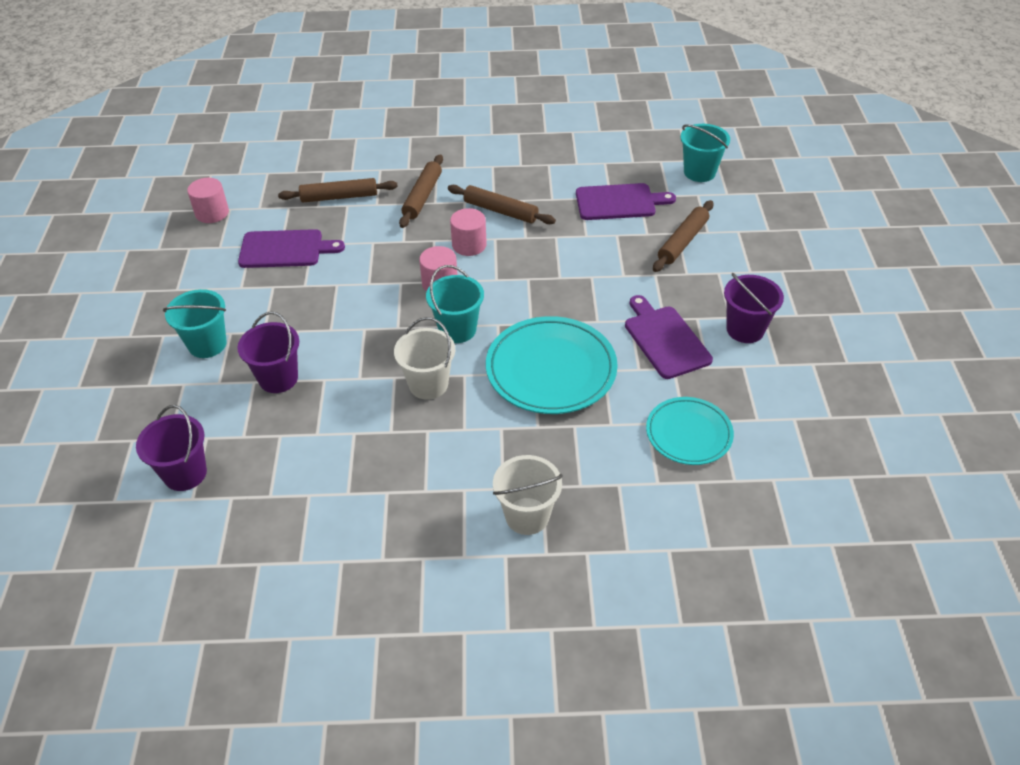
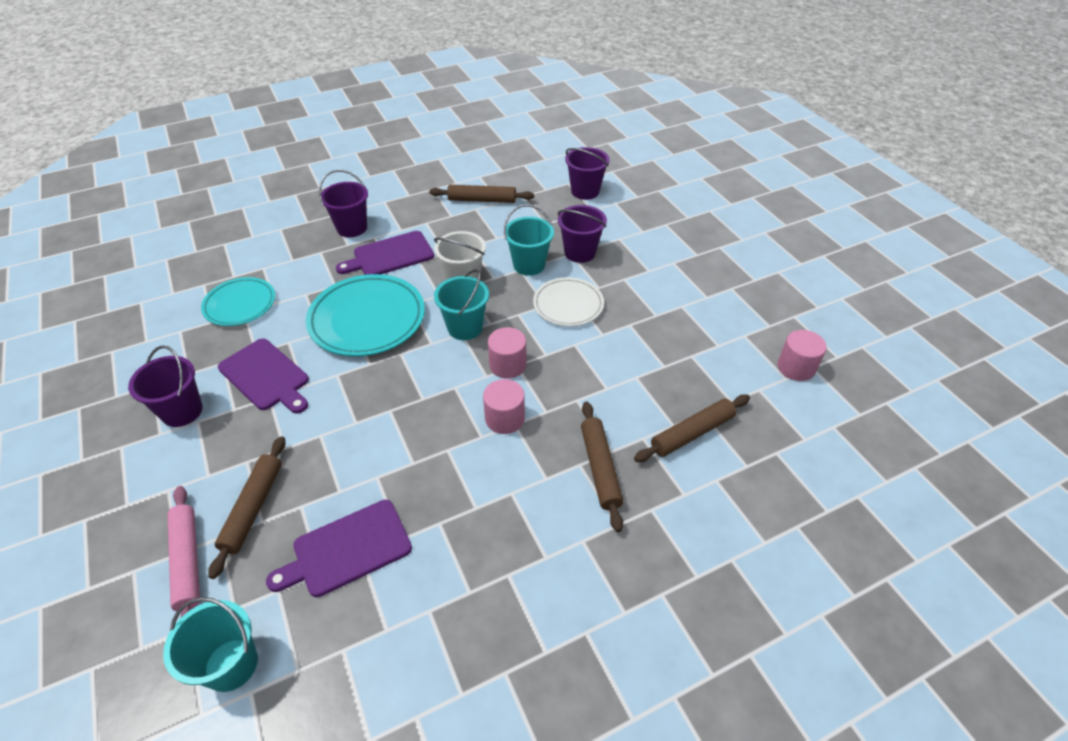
camera: 155 degrees right, 0 degrees up
turquoise bucket [163,289,227,358] -> turquoise bucket moved to [504,204,554,276]
purple cutting board [238,229,345,268] -> purple cutting board moved to [336,231,434,275]
brown rolling pin [448,185,556,224] -> brown rolling pin moved to [429,185,534,203]
white bucket [493,455,563,535] -> purple bucket [319,170,368,237]
none -> pink rolling pin [167,486,200,617]
none -> white plate [533,277,604,326]

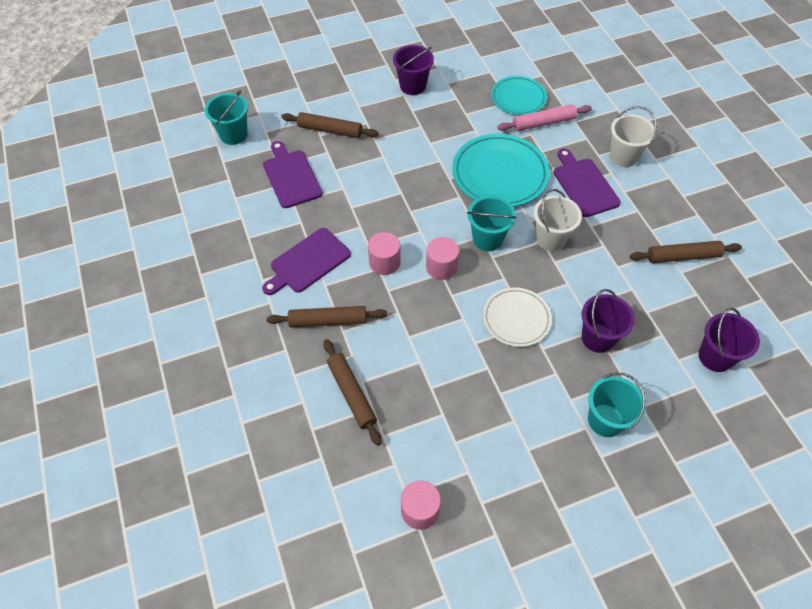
camera: 95 degrees right, 10 degrees up
pink rolling pin [167,486,200,617] -> pink rolling pin moved to [497,104,592,131]
purple cutting board [218,338,309,414] -> purple cutting board moved to [262,228,351,295]
purple bucket [319,170,368,237] -> white bucket [610,106,657,167]
brown rolling pin [429,185,534,203] -> brown rolling pin turned 75 degrees clockwise [630,241,742,263]
turquoise bucket [504,204,554,276] -> turquoise bucket moved to [588,373,646,437]

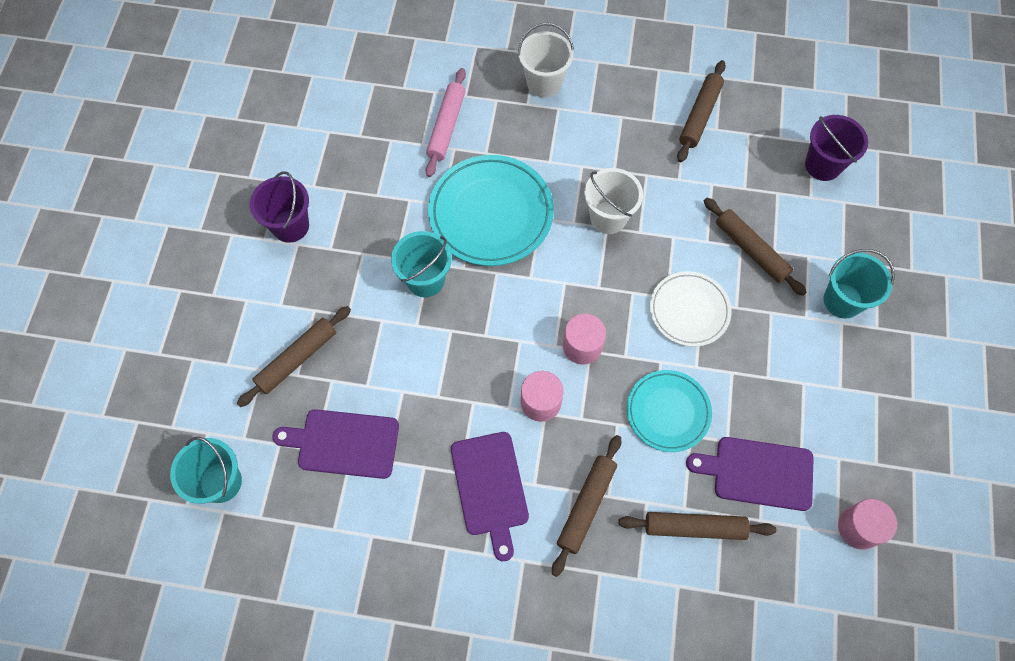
camera: 60 degrees left, 10 degrees up
turquoise bucket [467,196,517,251] -> turquoise bucket moved to [391,231,452,297]
turquoise plate [491,76,547,115] -> turquoise plate moved to [627,370,712,452]
purple cutting board [554,148,621,217] -> purple cutting board moved to [686,437,814,511]
purple bucket [582,289,635,353] -> brown rolling pin [704,198,807,296]

